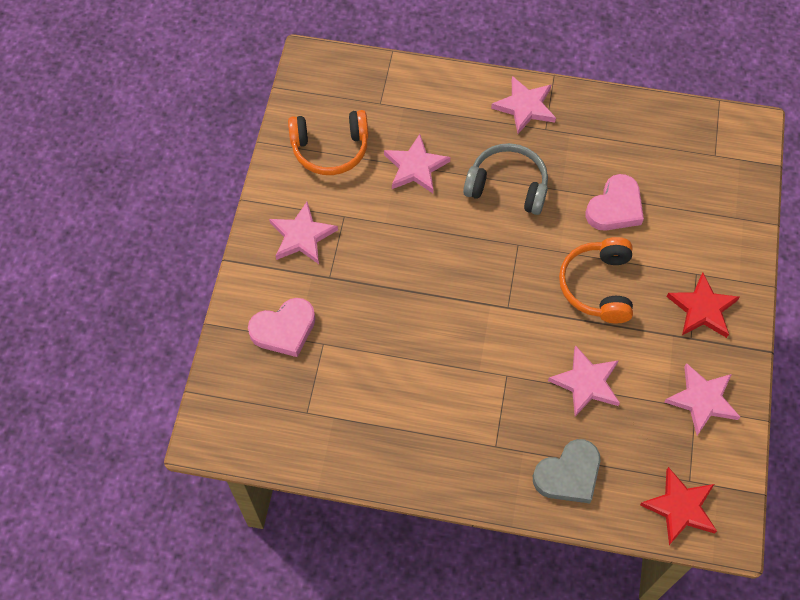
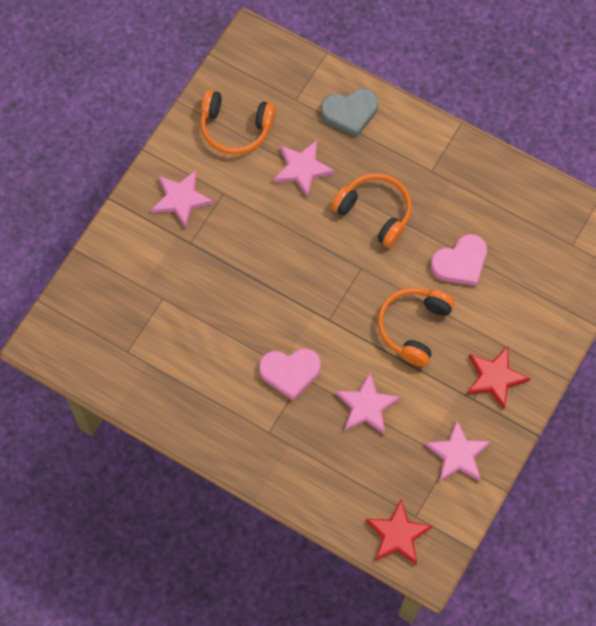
camera: 20 degrees right, 5 degrees up
pink heart [248,298,315,357] -> pink heart moved to [259,348,321,401]
grey headphones [463,143,548,215] -> orange headphones [331,173,412,248]
pink star [491,76,556,134] -> none
grey heart [533,439,600,503] -> grey heart moved to [321,88,378,137]

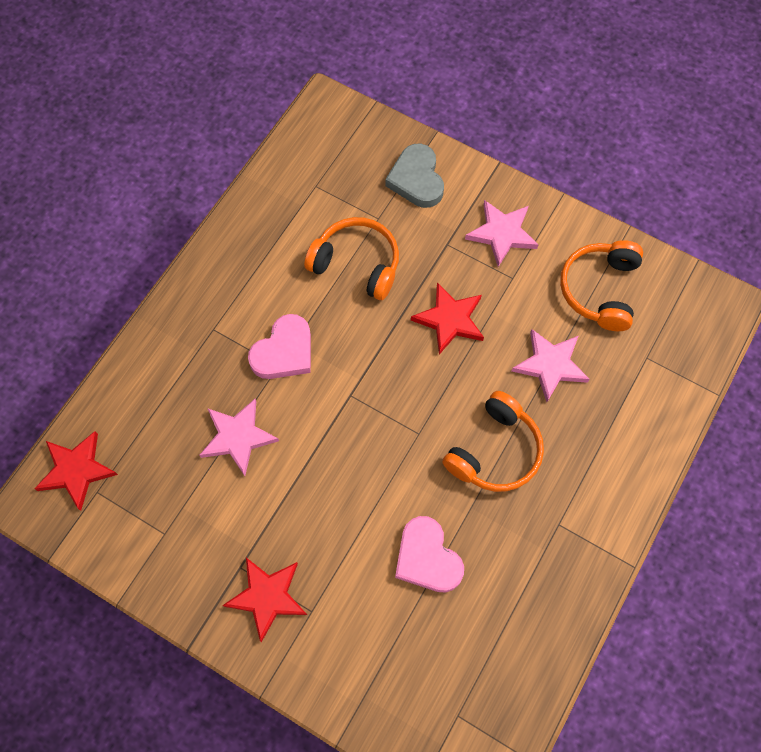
camera: 90 degrees right, 0 degrees up
pink heart [259,348,321,401] -> pink heart turned 135 degrees counterclockwise [248,314,311,379]
grey heart [321,88,378,137] -> grey heart moved to [385,144,444,208]
orange headphones [378,288,455,367] -> orange headphones moved to [304,217,399,300]
pink star [425,420,491,482] -> none
none -> red star [411,282,484,354]

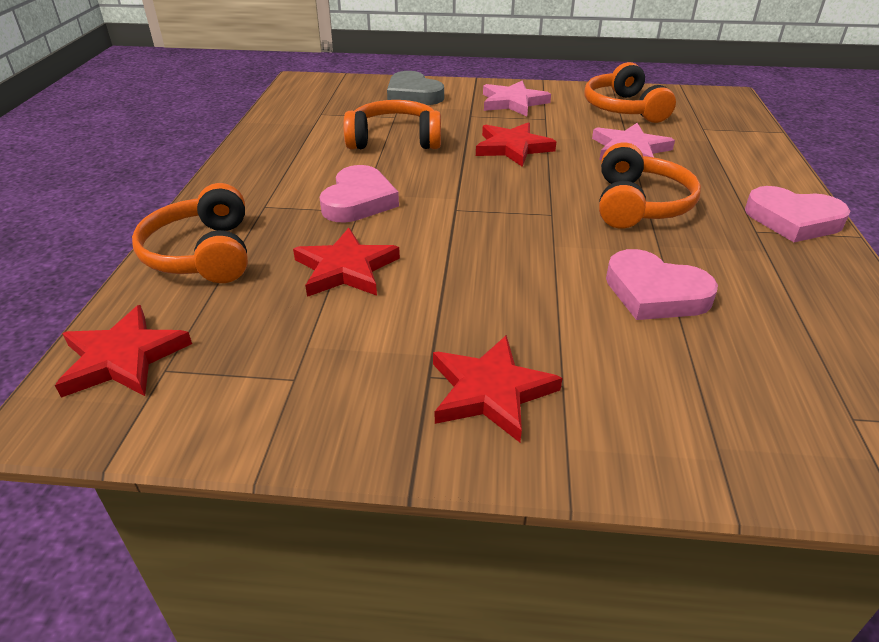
camera: 25 degrees left, 30 degrees down
pink star [200,399,279,476] -> red star [293,228,400,297]
none -> orange headphones [132,183,248,283]
none -> pink heart [745,186,850,242]

